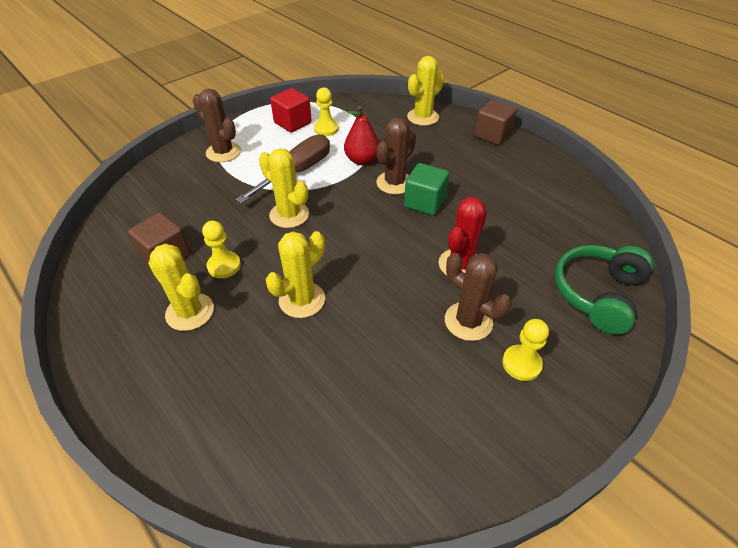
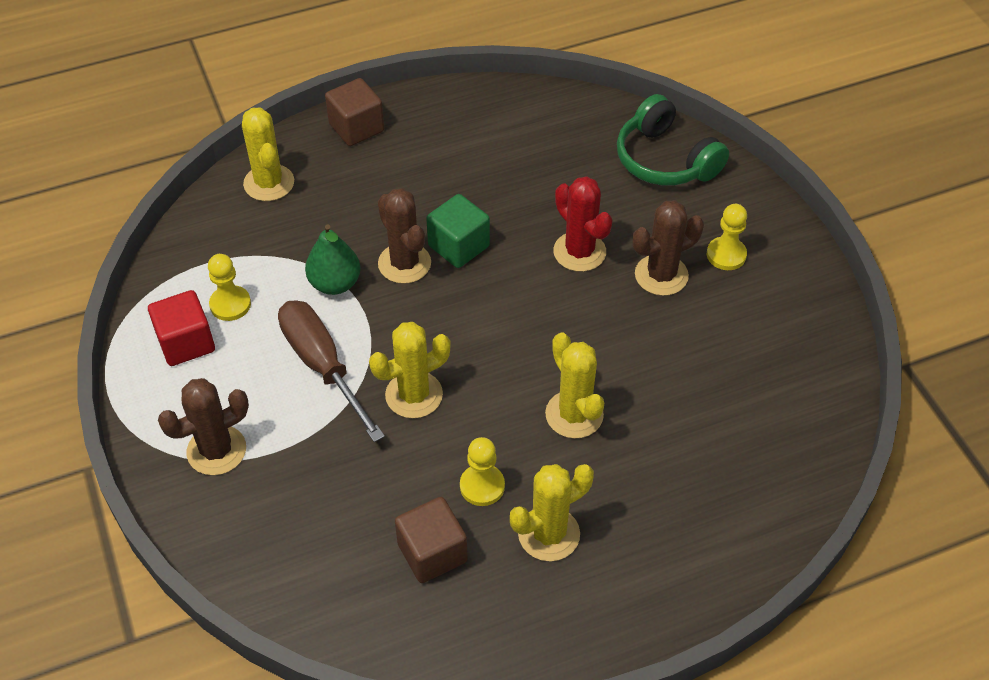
camera: 70 degrees left, 5 degrees up
red pear [344,106,379,165] -> green pear [305,224,361,295]

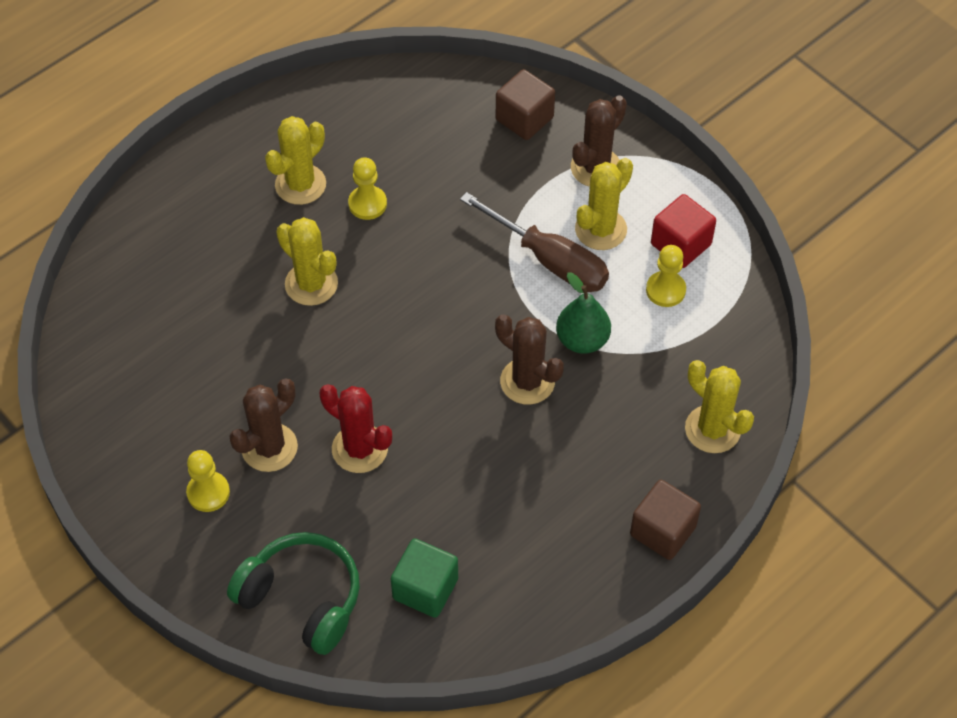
camera: 160 degrees right, 5 degrees up
yellow cactus [369,322,451,418] -> yellow cactus moved to [575,158,633,250]
brown cube [395,497,468,583] -> brown cube moved to [496,69,555,140]
green cube [426,194,490,268] -> green cube moved to [391,538,458,618]

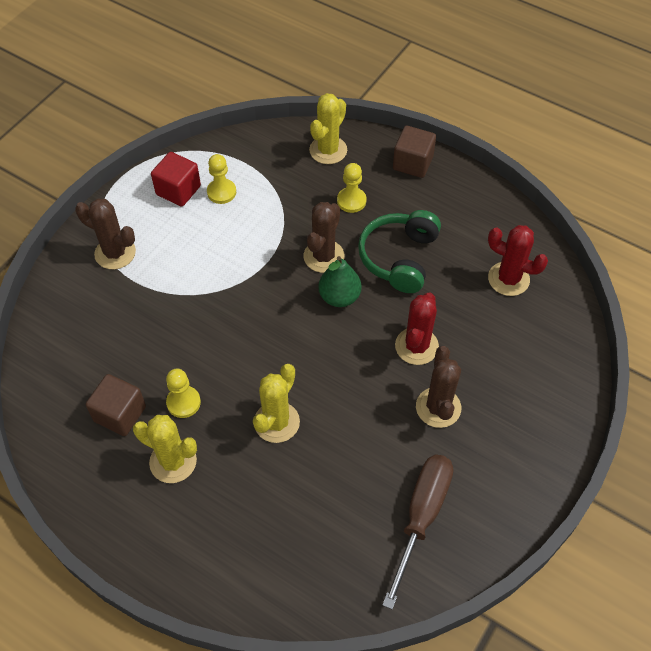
camera: 105 degrees left, 0 degrees up
yellow pawn [186,450,230,512] -> yellow pawn moved to [337,163,367,213]
green headphones [227,532,360,655] -> green headphones moved to [358,210,441,293]
brown cactus [229,378,298,472] -> brown cactus turned 60 degrees clockwise [416,346,461,428]
green cube [391,538,458,618] -> red cactus [488,225,548,296]
brown screwdriver [460,192,609,292] -> brown screwdriver moved to [382,455,453,610]
brown cube [496,69,555,140] -> brown cube moved to [86,374,146,436]
green pear [556,272,611,354] -> green pear moved to [318,256,362,307]
yellow cactus [575,158,633,250] -> none

